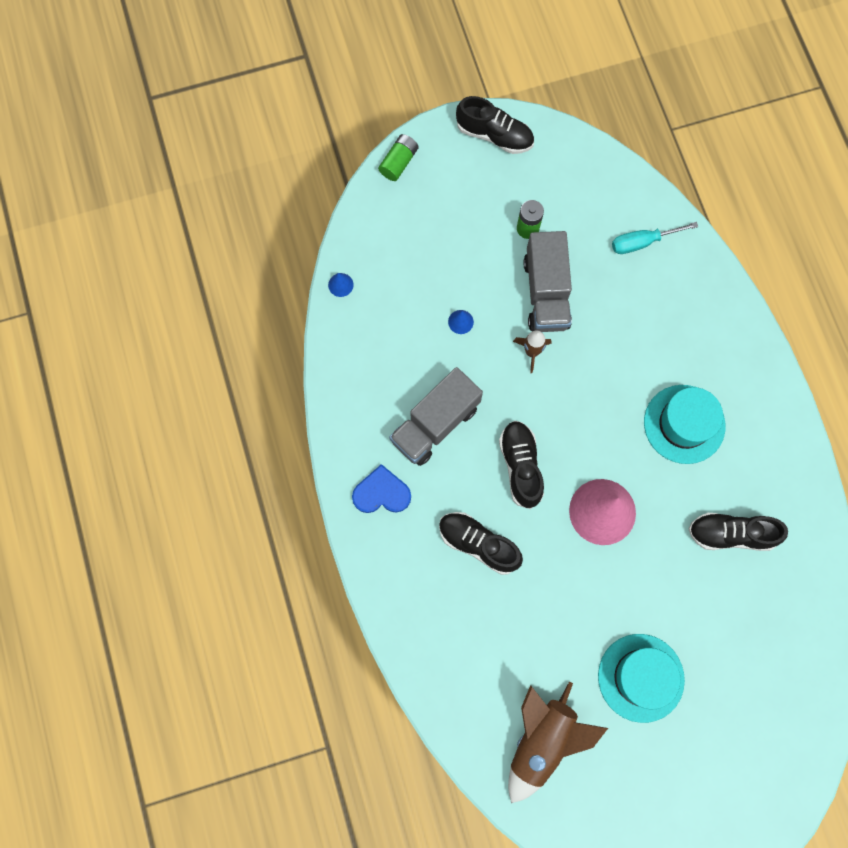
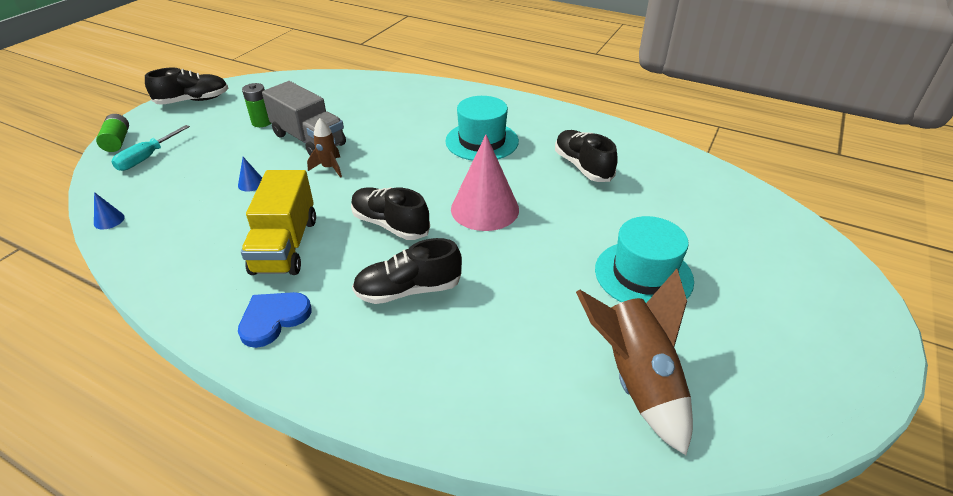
camera: 45 degrees left, 35 degrees down
grey truck [389,367,483,466] -> yellow truck [241,170,316,275]
turquoise screwdriver [612,222,698,254] -> turquoise screwdriver moved to [111,125,190,171]
black shoe [689,513,788,551] -> black shoe turned 105 degrees clockwise [555,130,618,182]

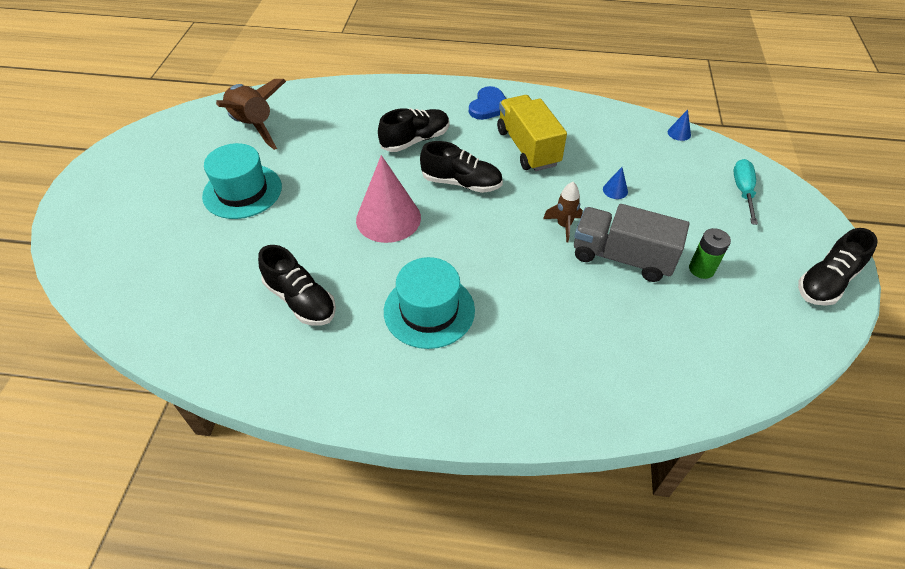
camera: 160 degrees right, 10 degrees up
green battery [96,114,129,152] -> none

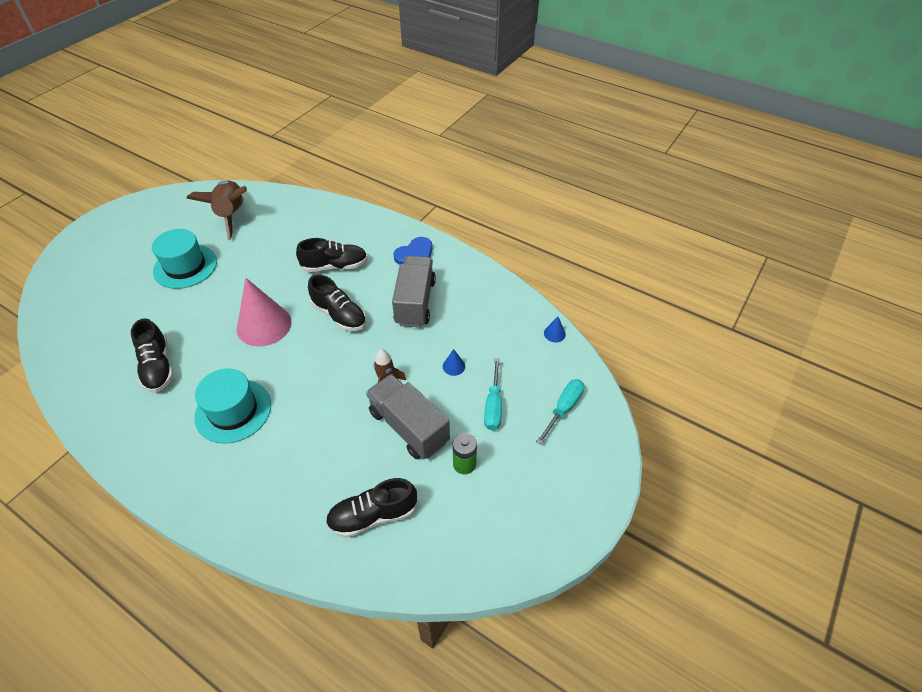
camera: 25 degrees right, 0 degrees up
yellow truck [497,95,567,171] -> grey truck [392,256,436,327]
black shoe [798,228,878,306] -> black shoe moved to [326,478,417,538]
none -> turquoise screwdriver [484,358,502,430]

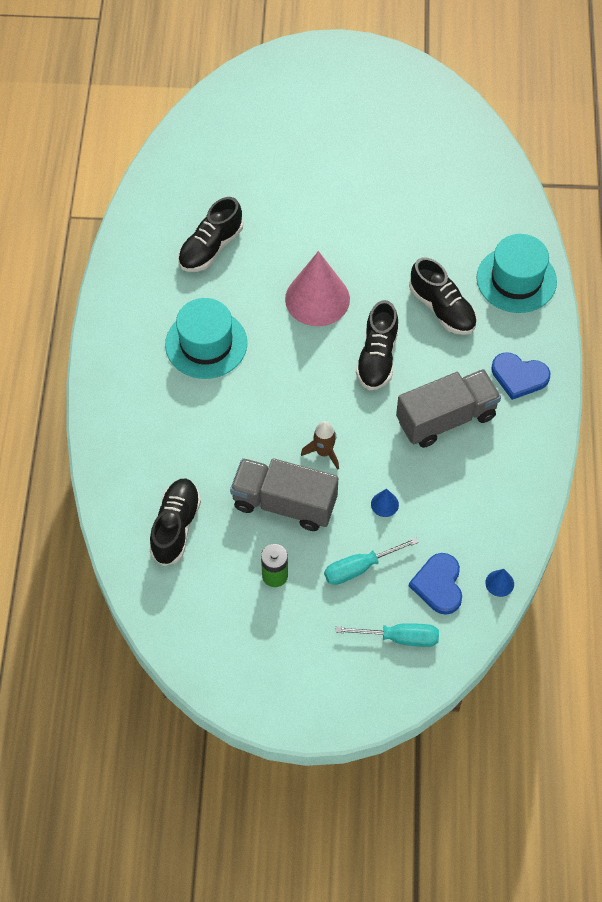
camera: 60 degrees right, 10 degrees up
turquoise hat [152,229,217,289] -> turquoise hat moved to [477,234,557,313]
brown rocket [186,180,247,240] -> none
black shoe [326,478,417,538] -> black shoe turned 60 degrees clockwise [150,479,201,566]
grey truck [366,374,450,459] -> grey truck turned 90 degrees counterclockwise [230,458,338,531]
none -> blue heart [409,553,462,615]

